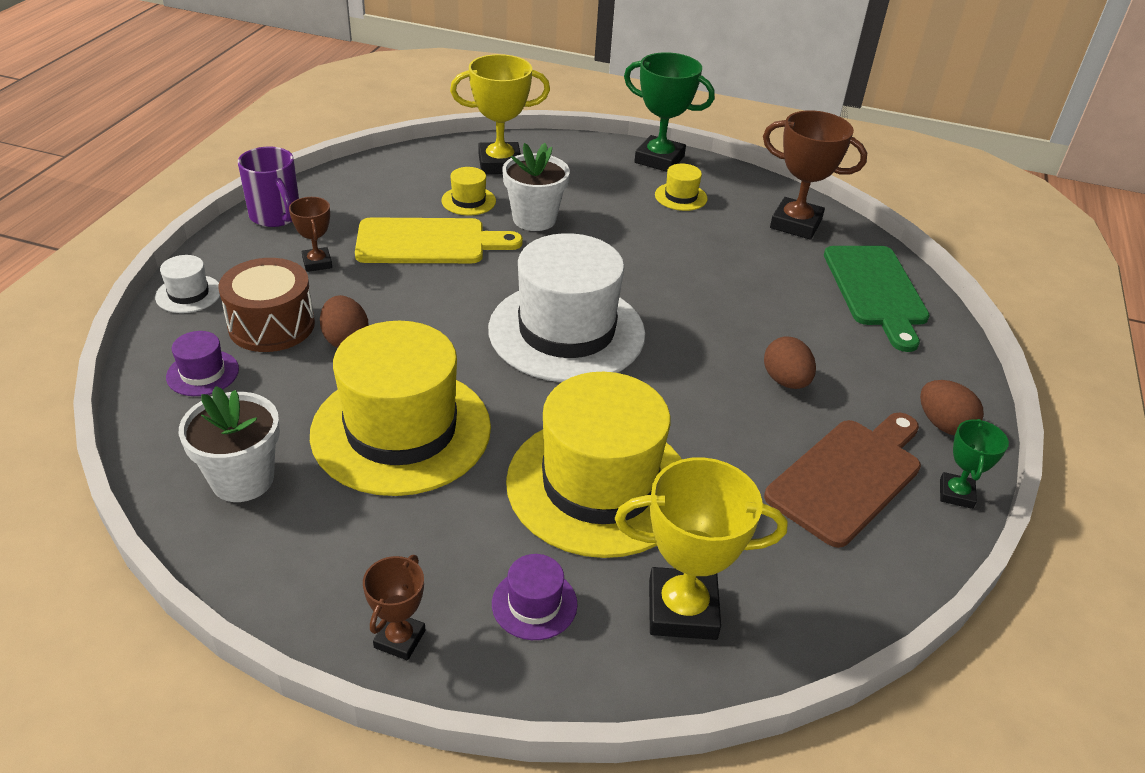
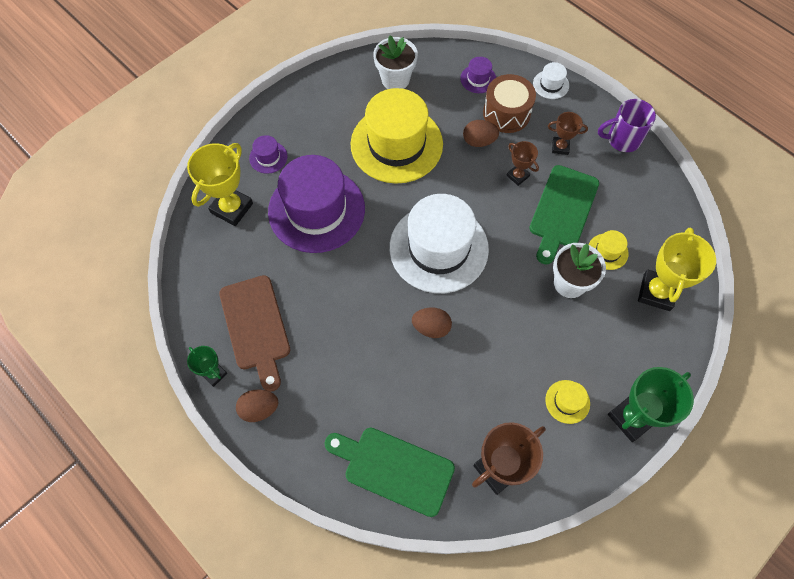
camera: 120 degrees right, 25 degrees up
yellow cutting board [355,217,523,263] -> green cutting board [529,165,599,264]
brown trophy [363,555,425,660] -> brown trophy moved to [506,141,539,186]
yellow hat [506,372,682,558] -> purple hat [268,155,365,253]
brown egg [764,337,816,389] -> brown egg moved to [412,308,452,338]

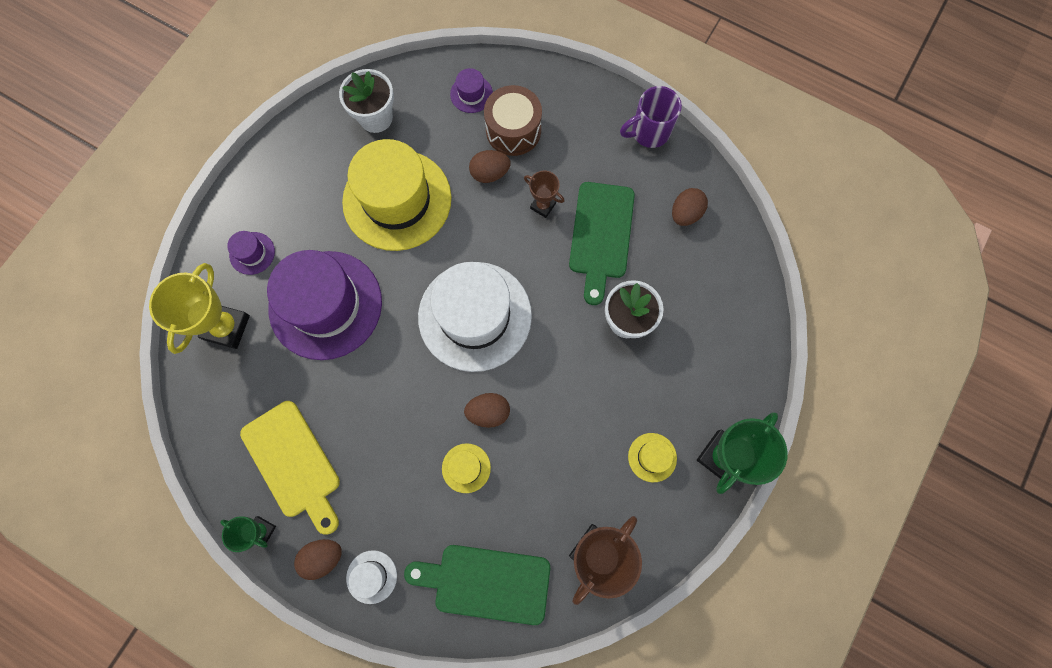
camera: 15 degrees left, 10 degrees up
brown cutting board [219,275,290,392] -> yellow cutting board [240,401,340,535]
white hat [533,62,569,99] -> white hat moved to [346,550,397,604]
brown trophy [548,112,588,155] -> none
yellow hat [588,230,628,270] -> yellow hat moved to [442,443,491,493]
yellow trophy [638,228,716,311] -> none
none -> brown egg [672,188,708,226]

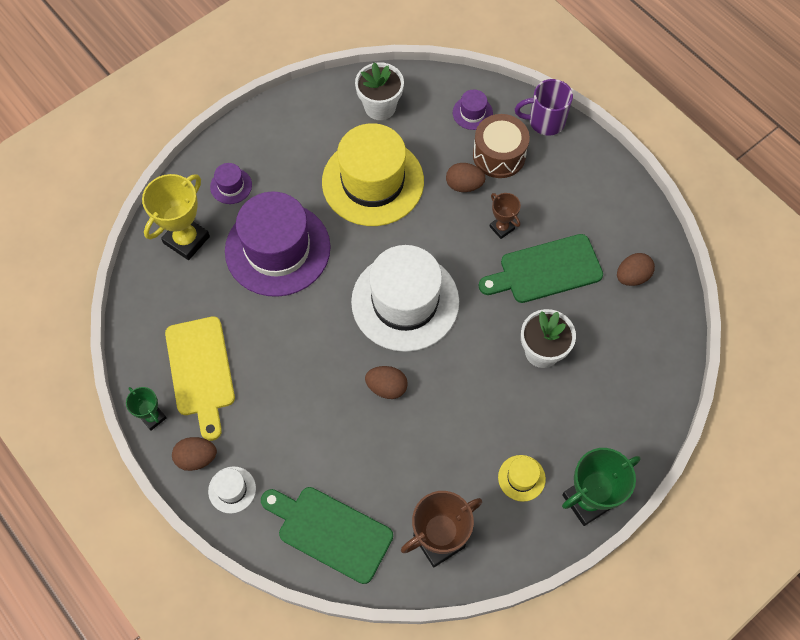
camera: 20 degrees right, 10 degrees down
yellow hat [442,443,491,493] -> none
green cutting board [569,182,635,305] -> green cutting board turned 45 degrees clockwise [479,234,603,303]
purple mug [620,86,682,148] -> purple mug moved to [515,79,573,136]

